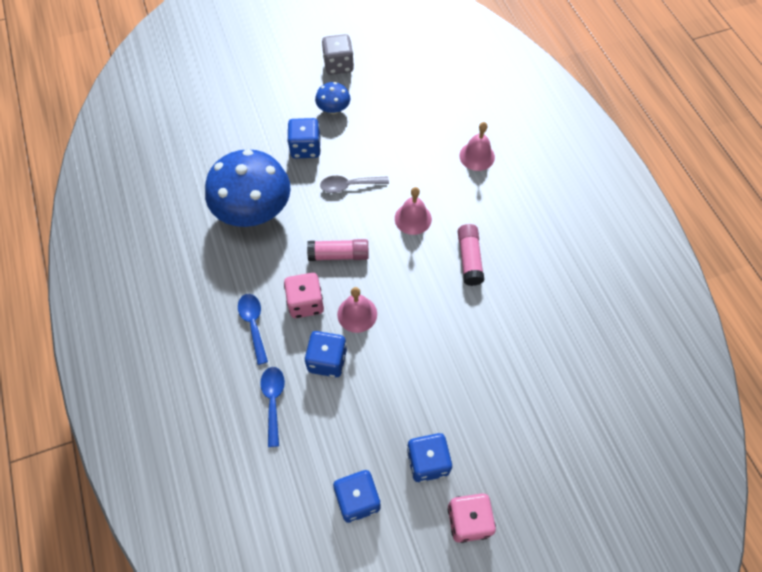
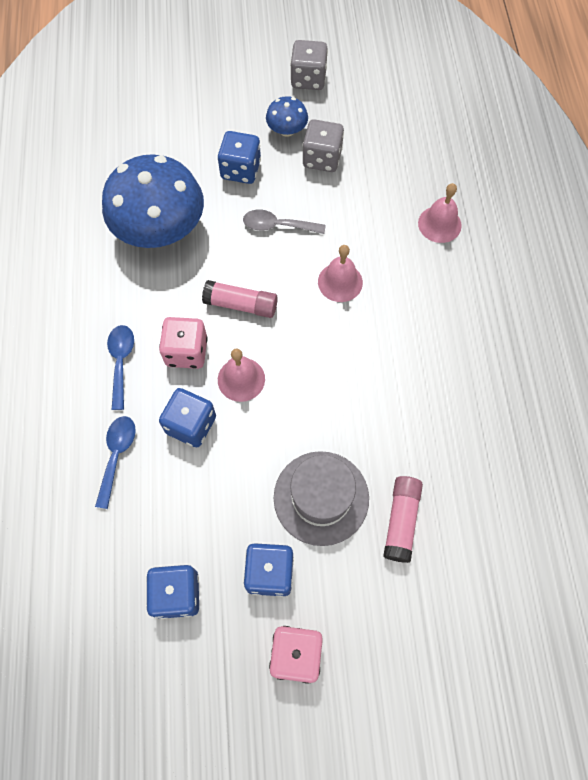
camera: 15 degrees right, 5 degrees up
pink glue stick [458,224,484,286] -> pink glue stick moved to [383,476,423,563]
none -> grey hat [274,451,369,546]
none -> grey dice [303,119,344,172]

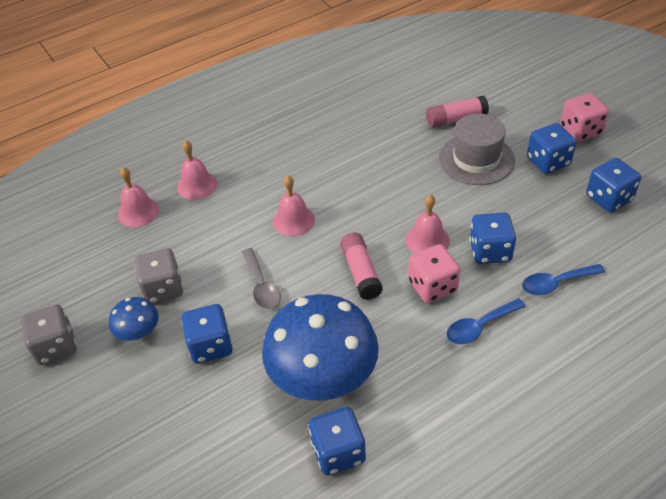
camera: 115 degrees left, 20 degrees down
none -> pink bell [118,167,159,227]
none -> blue dice [309,407,366,475]

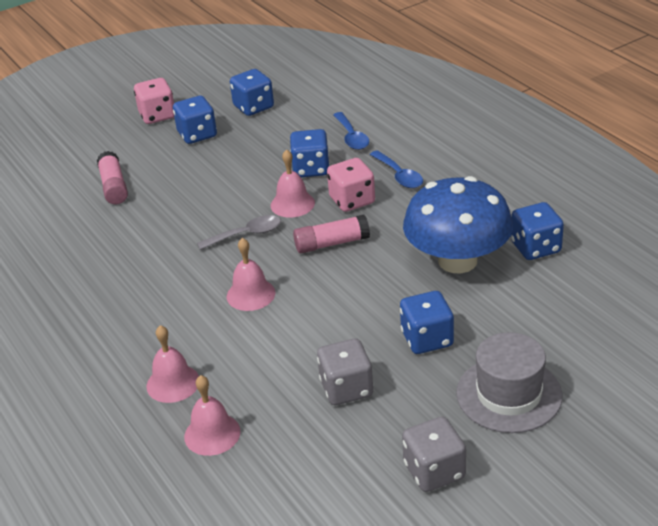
camera: 90 degrees left, 10 degrees down
blue mushroom [109,297,158,341] -> none
grey spoon [242,248,281,309] -> grey spoon moved to [197,215,281,250]
grey hat [439,114,515,185] -> grey hat moved to [456,332,562,433]

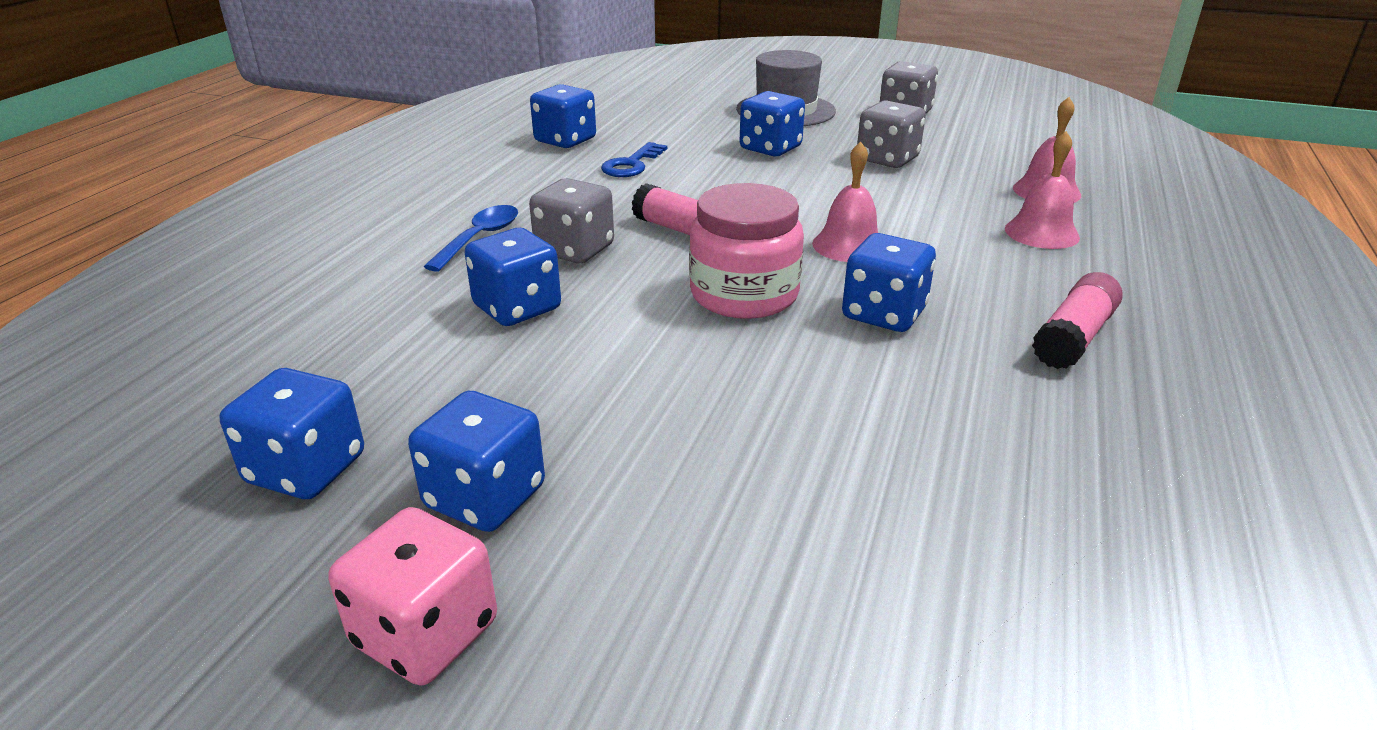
camera: 130 degrees left, 5 degrees down
pink glue stick [97,151,128,204] -> pink glue stick moved to [1032,272,1123,369]
grey spoon [197,215,281,250] -> pink jar [689,183,804,319]
pink bell [271,149,315,217] -> none
pink dice [327,158,375,212] -> grey dice [529,178,614,263]
blue spoon [333,112,369,150] -> none
blue mushroom [403,176,513,273] -> blue key [601,142,667,177]
none -> blue dice [842,233,936,332]

